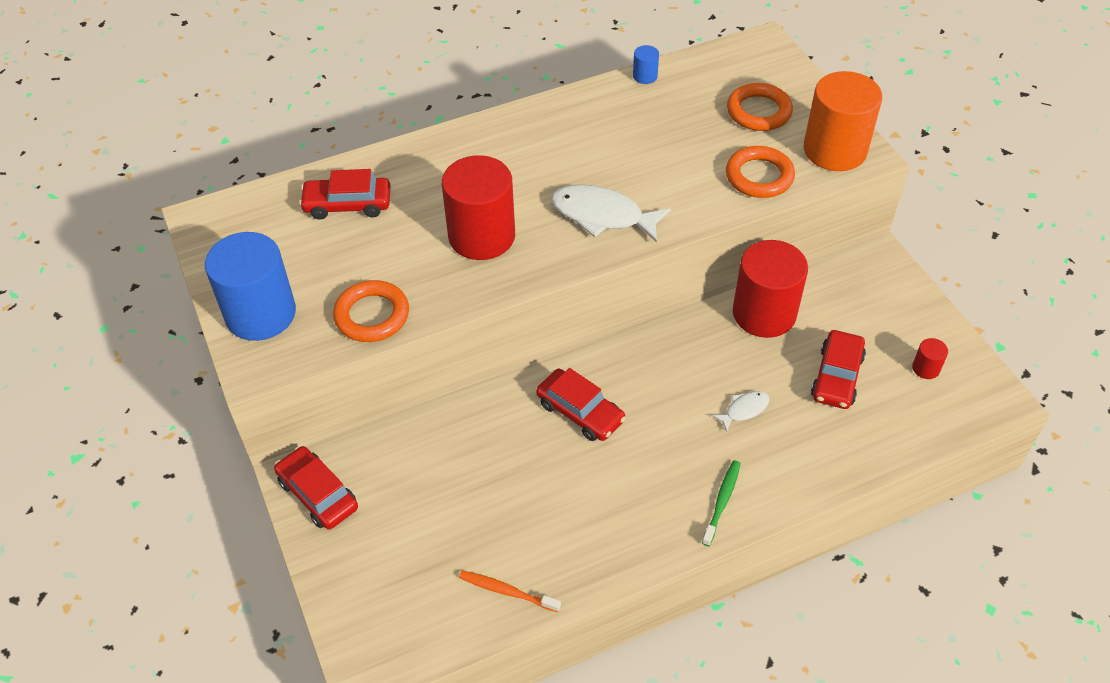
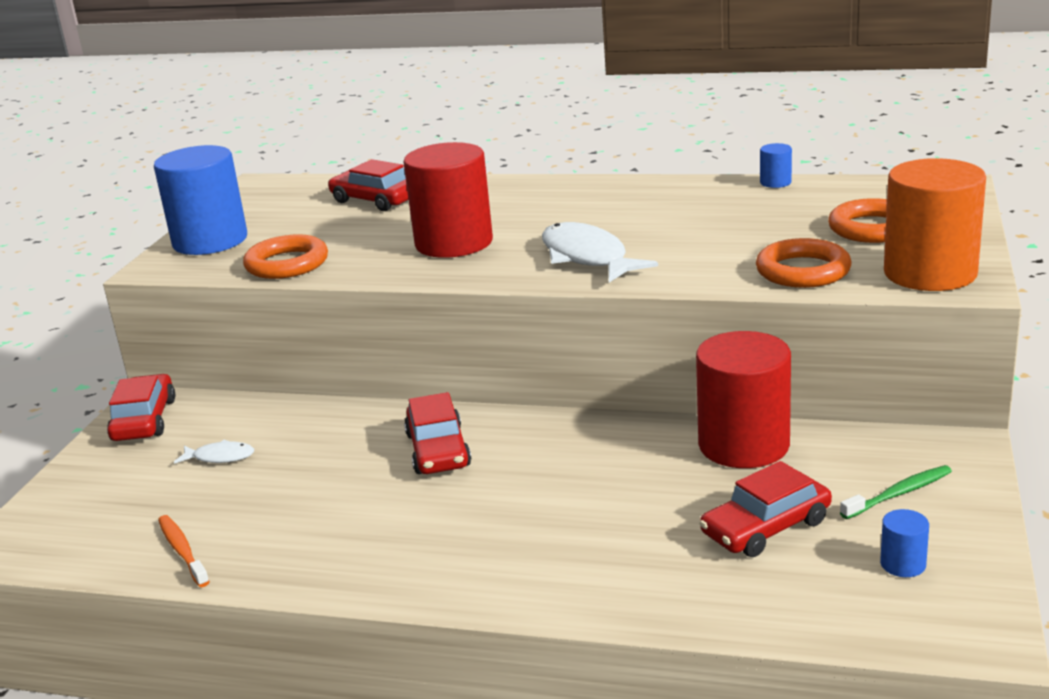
camera: 40 degrees right, 25 degrees down
green toothbrush [702,460,741,546] -> green toothbrush moved to [840,465,952,519]
white fish [711,391,769,432] -> white fish moved to [174,440,254,464]
red cylinder [912,338,948,379] -> blue cylinder [880,509,929,577]

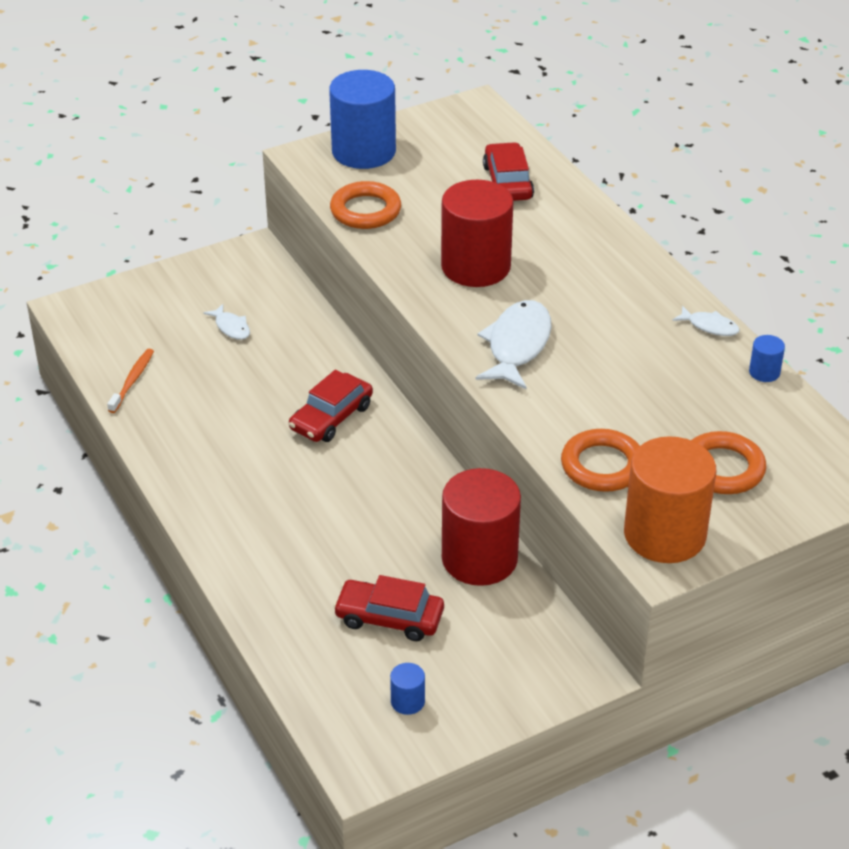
camera: 45 degrees right, 15 degrees up
red car [107,374,175,441] -> none
green toothbrush [840,465,952,519] -> none
none -> white fish [672,305,740,336]

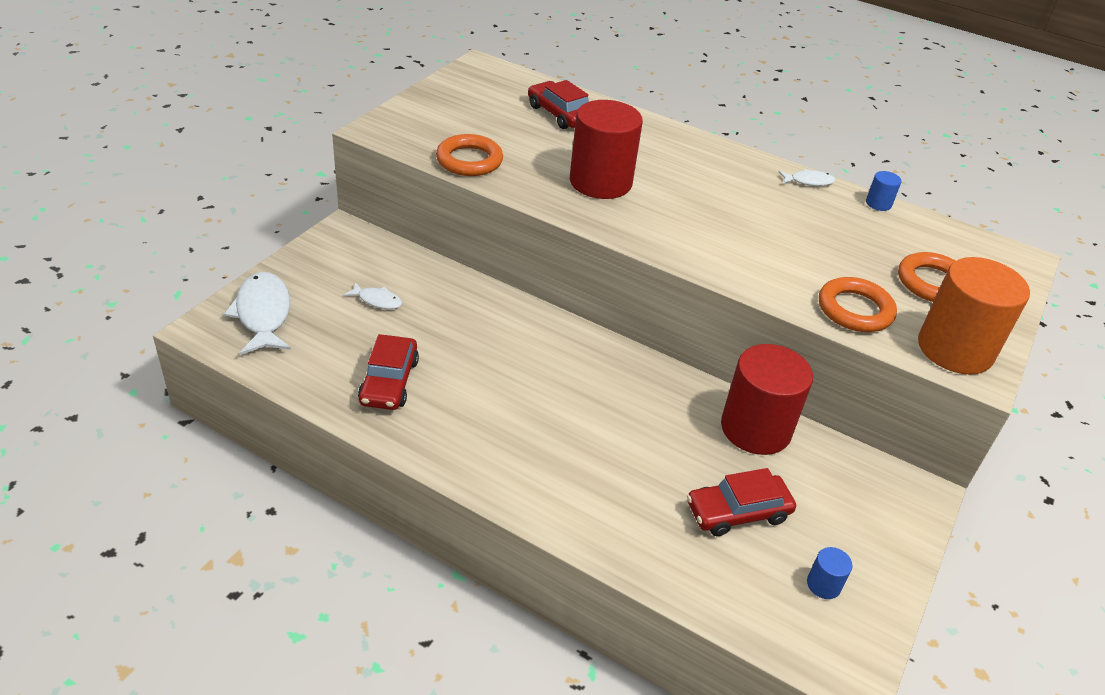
camera: 35 degrees left, 0 degrees up
orange toothbrush [107,349,154,413] -> none
red car [289,370,373,442] -> red car moved to [358,334,419,410]
blue cylinder [329,70,396,169] -> none
white fish [476,300,552,389] -> white fish moved to [224,272,291,355]

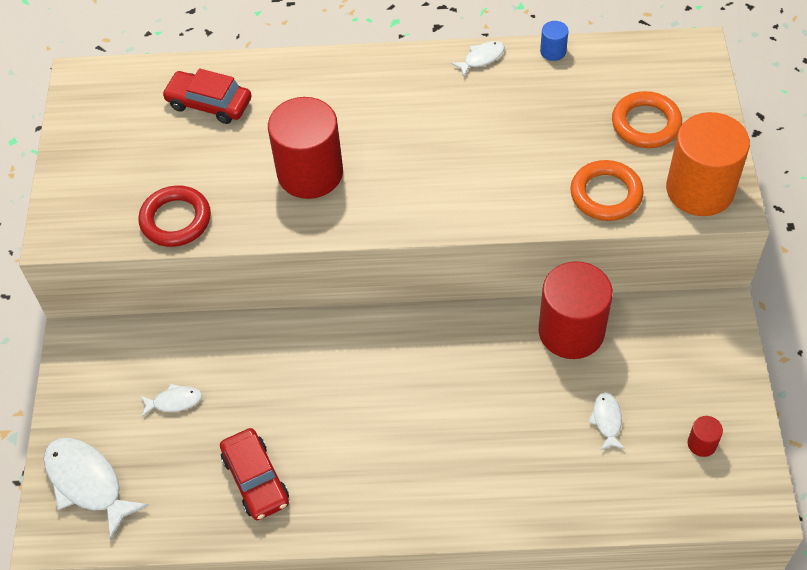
camera: 25 degrees left, 15 degrees up
orange ring [436,134,503,176] -> red ring [138,185,211,247]
red car [687,468,796,536] -> white fish [588,392,625,450]
blue cylinder [807,547,853,599] -> red cylinder [688,416,723,457]

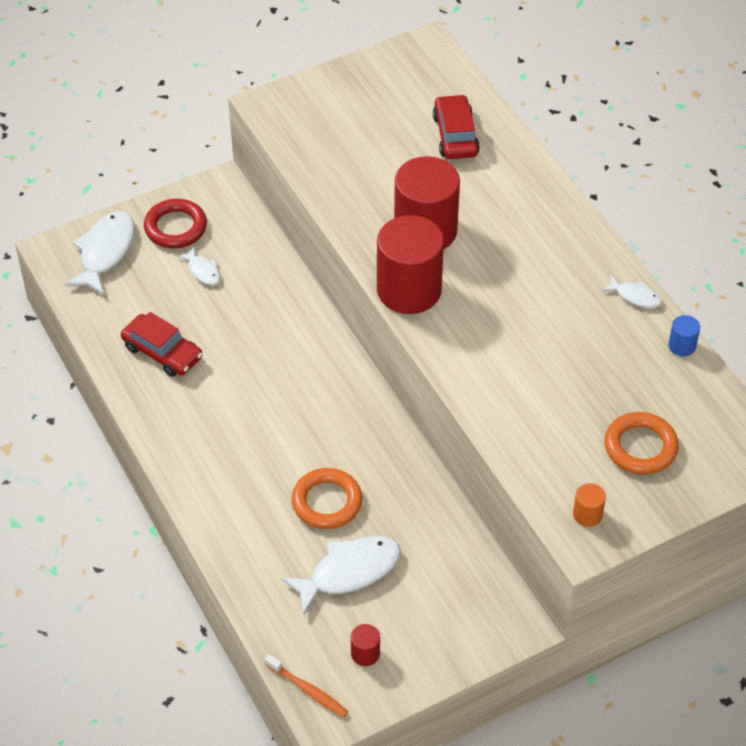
camera: 60 degrees right, 5 degrees down
red ring [138,185,211,247] -> red ring moved to [144,199,207,248]
red car [220,428,289,520] -> red car turned 90 degrees counterclockwise [121,312,203,377]
red cylinder [538,261,613,359] -> red cylinder moved to [377,215,444,314]
orange ring [570,160,644,221] -> orange ring moved to [292,468,362,529]
white fish [588,392,625,450] -> white fish [281,536,401,615], size x1.95
orange cylinder [666,112,750,216] -> orange cylinder [573,483,606,527], size x0.42
none -> orange toothbrush [264,654,348,718]

